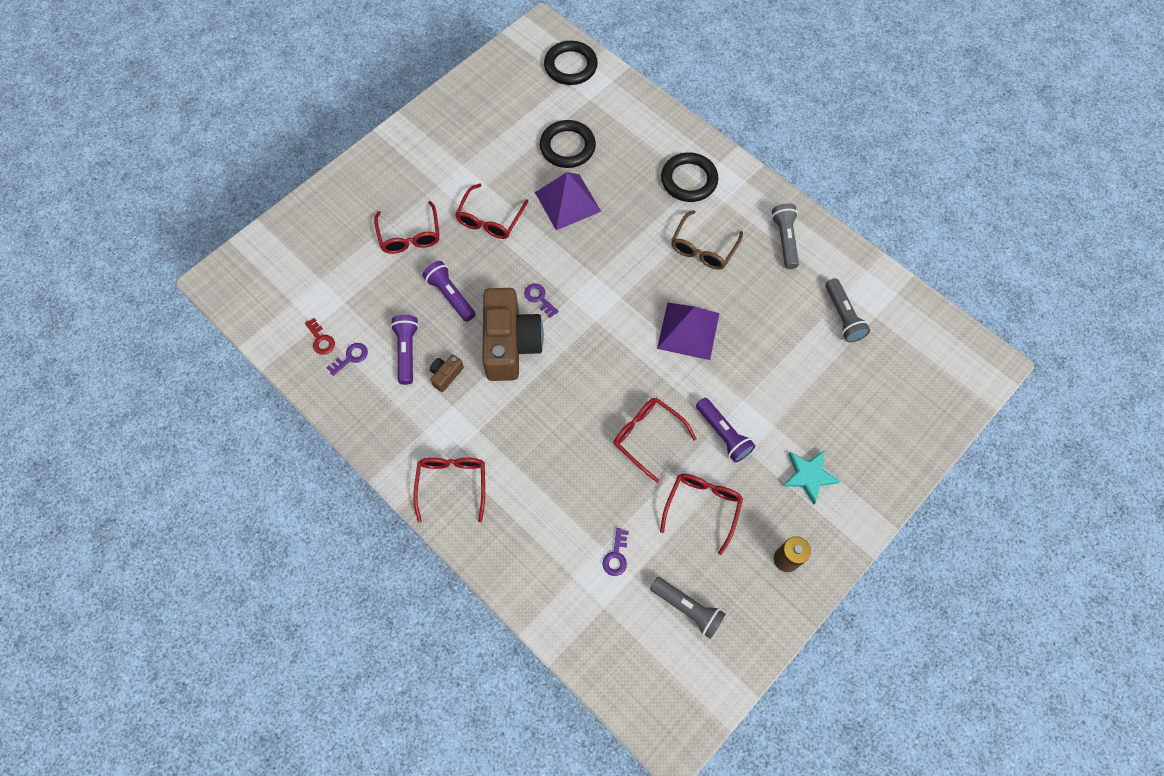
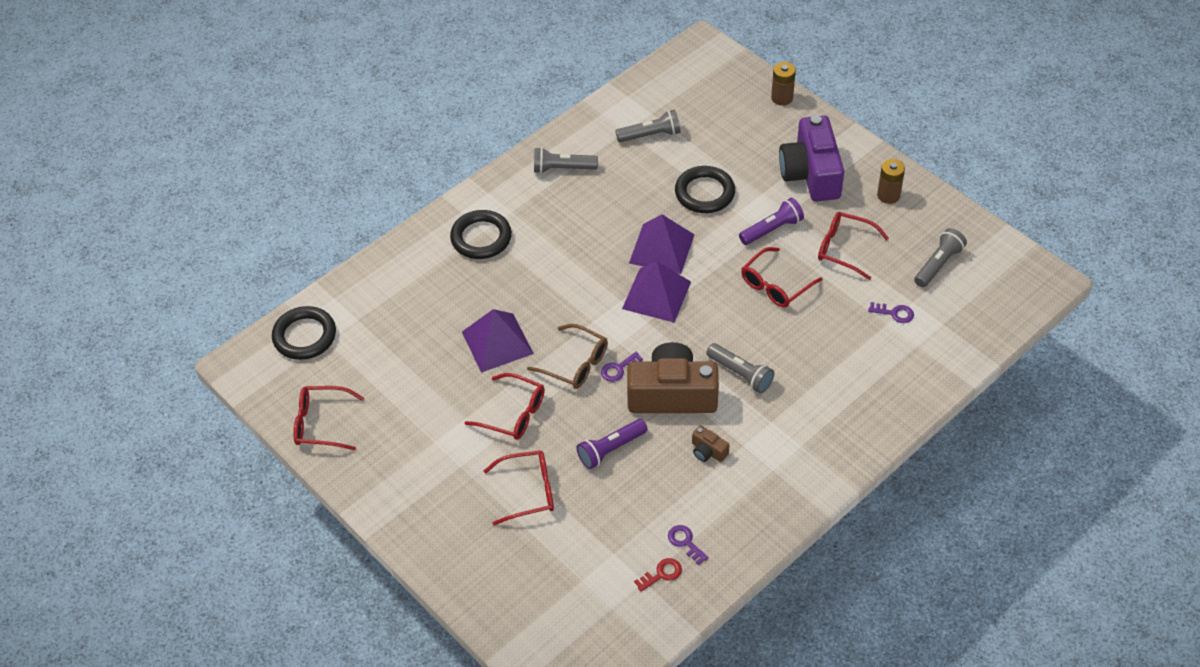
camera: 85 degrees left, 15 degrees down
purple flashlight [391,315,419,385] -> none
red glasses [413,458,485,522] -> red glasses moved to [293,386,364,450]
black ring [540,120,596,168] -> black ring moved to [675,166,735,213]
brown glasses [671,210,743,270] -> brown glasses moved to [527,324,608,389]
turquoise star [783,451,840,505] -> purple camera [779,115,844,202]
none -> purple pyramid [622,261,691,322]
none -> grey flashlight [707,343,774,393]
none -> brown battery [771,62,796,106]

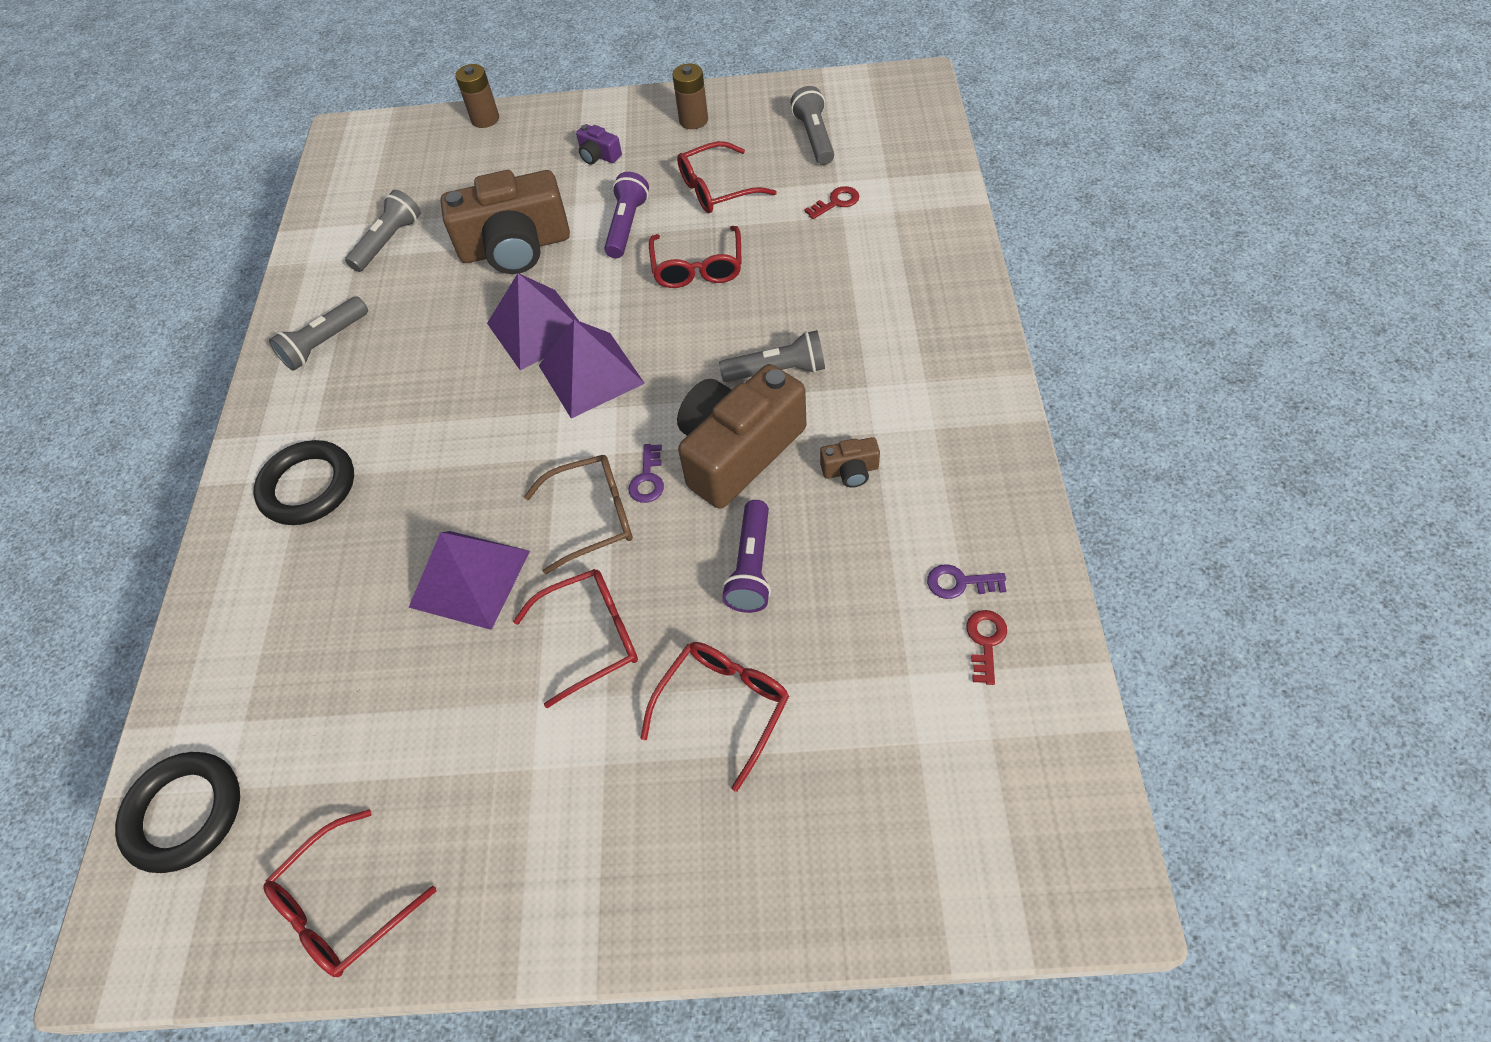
camera: 45 degrees left, 5 degrees up
black ring [675,166,735,213] -> brown camera [441,170,570,274]
purple camera [779,115,844,202] -> purple camera [576,124,622,165], size x0.41
purple key [868,302,914,323] -> red key [804,186,859,219]

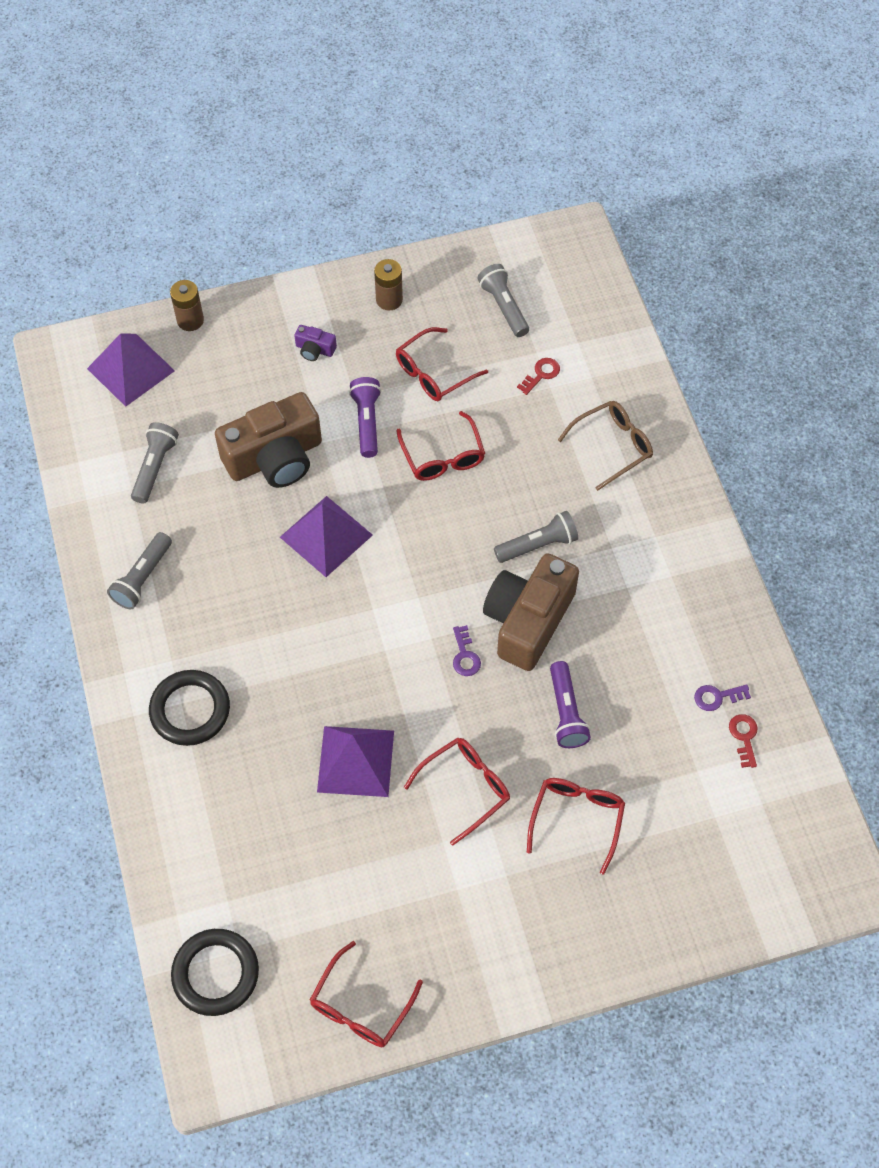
camera: 20 degrees left, 5 degrees up
brown glasses [524,455,633,575] -> brown glasses moved to [558,401,653,491]
purple pyramid [539,319,645,419] -> purple pyramid moved to [87,333,175,407]
brown camera [820,437,880,488] -> none

